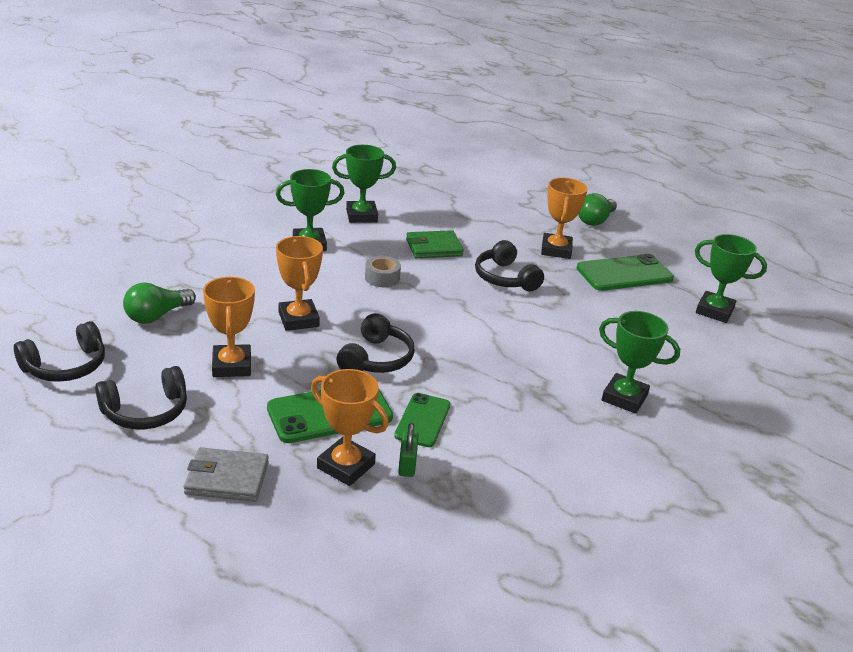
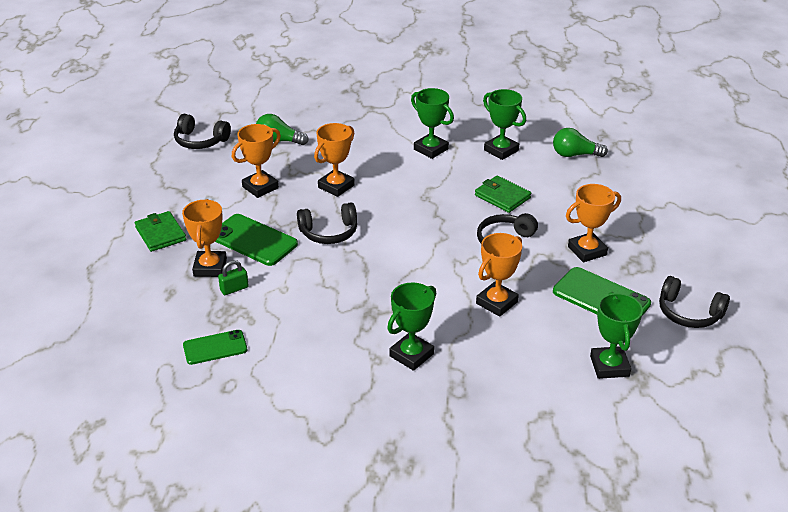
camera: 60 degrees right, 5 degrees up
black headphones [95,366,187,430] -> black headphones moved to [659,276,730,328]
grey wallet [184,447,269,502] -> green wallet [135,211,186,252]
grey tape [365,256,401,287] -> none
green phone [394,393,450,447] -> green phone moved to [183,330,247,365]
green light bulb [578,193,617,226] -> green light bulb moved to [553,128,608,157]
green trophy [599,311,680,414] -> green trophy turned 45 degrees clockwise [387,283,436,371]
none -> orange trophy [476,233,522,317]

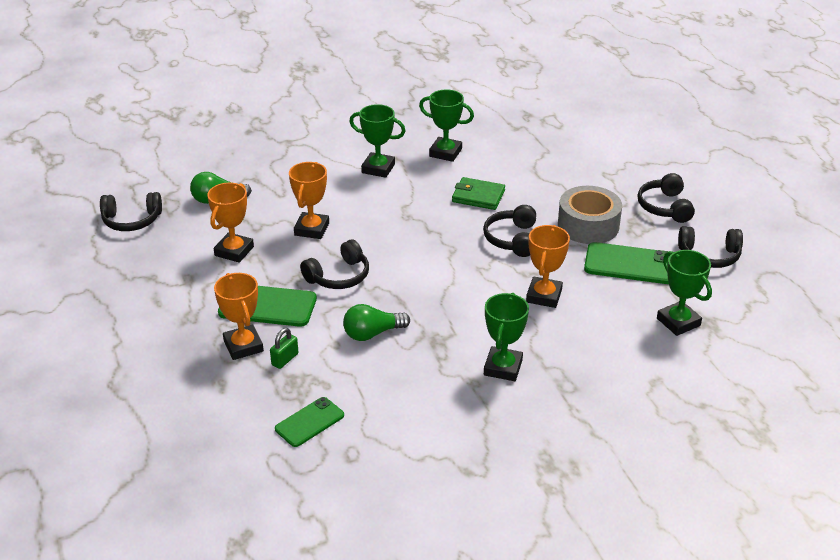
camera: 25 degrees left, 0 degrees up
green wallet [135,211,186,252] -> none
green light bulb [553,128,608,157] -> green light bulb moved to [343,304,410,341]
orange trophy [566,184,621,262] -> grey tape [558,186,622,244]
none -> black headphones [638,173,695,223]

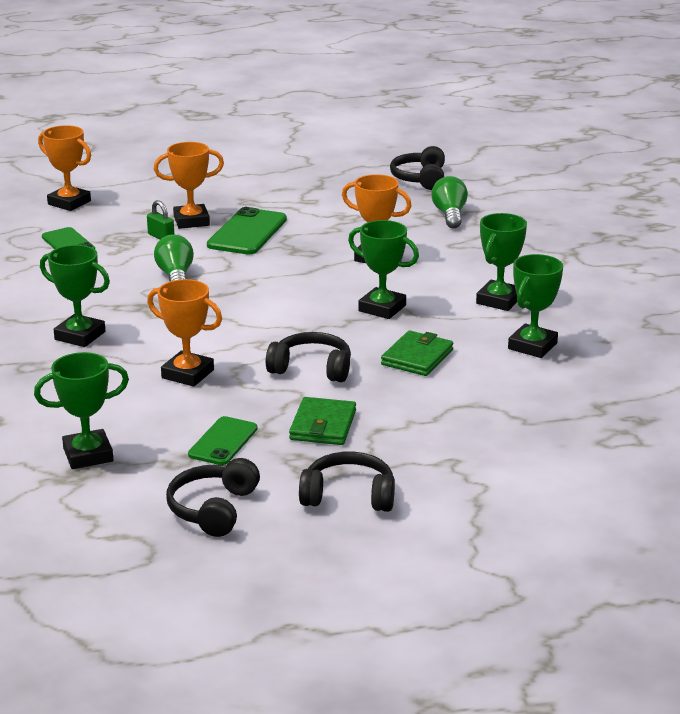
camera: 100 degrees right, 10 degrees down
orange trophy [207,183,254,263] -> orange trophy moved to [38,125,91,211]
black headphones [300,240,369,289] -> none
grey tape [558,186,622,244] -> green wallet [289,397,356,445]
green phone [584,242,669,284] -> green phone [188,416,258,465], size x0.64
none -> green trophy [348,220,419,319]

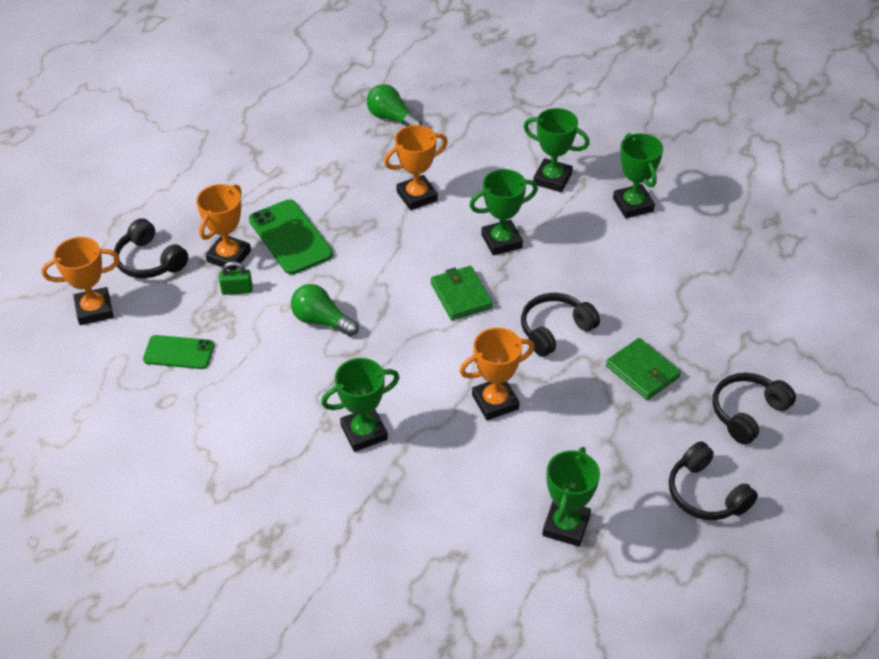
camera: 50 degrees left, 20 degrees up
green phone [188,416,258,465] -> none
green wallet [381,330,453,376] -> green wallet moved to [431,266,493,320]
black headphones [390,146,445,190] -> black headphones moved to [114,218,188,278]
green trophy [476,213,527,311] -> green trophy turned 45 degrees counterclockwise [524,108,590,192]

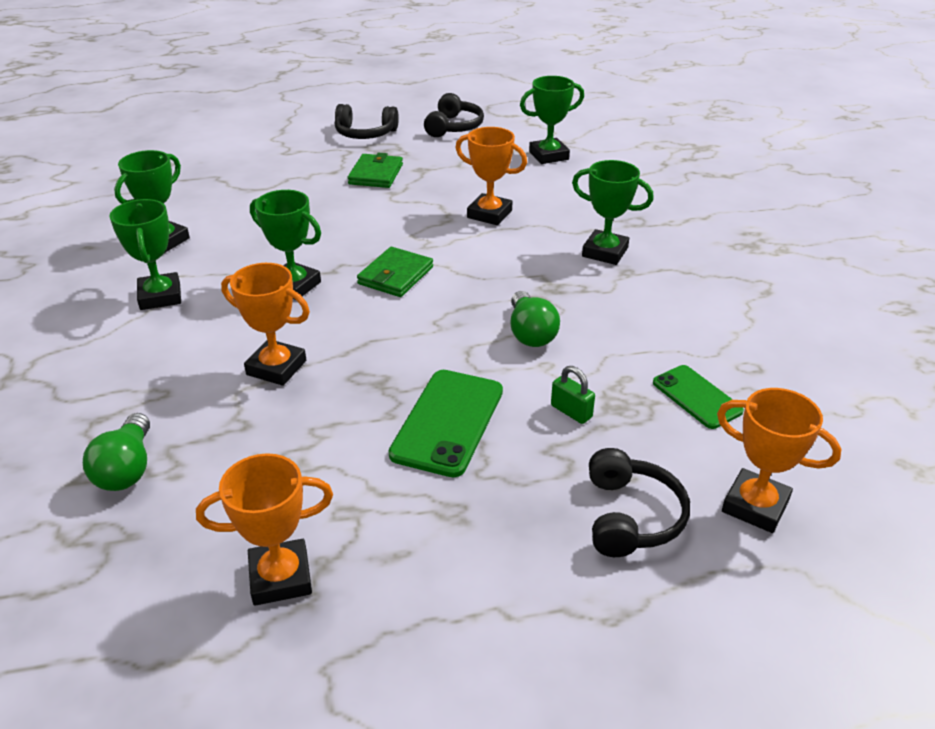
camera: 130 degrees left, 10 degrees down
orange trophy [196,184,251,271] -> orange trophy moved to [196,453,333,606]
black headphones [521,293,600,357] -> none

